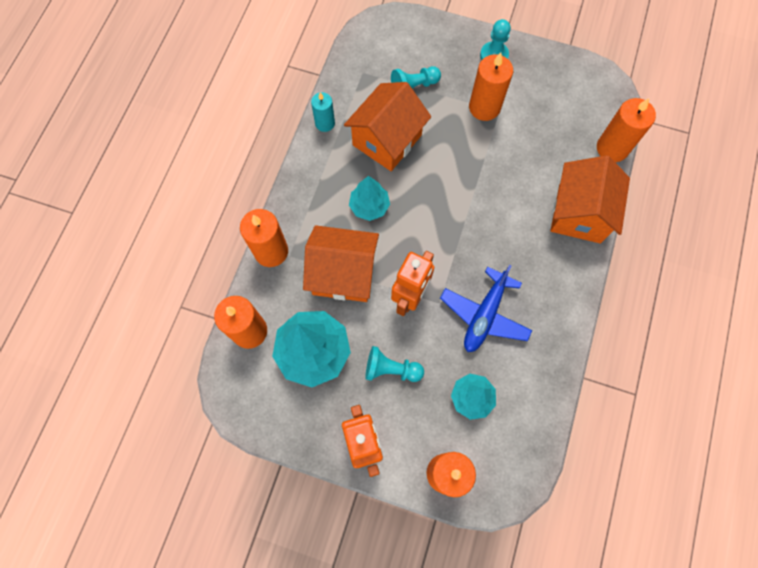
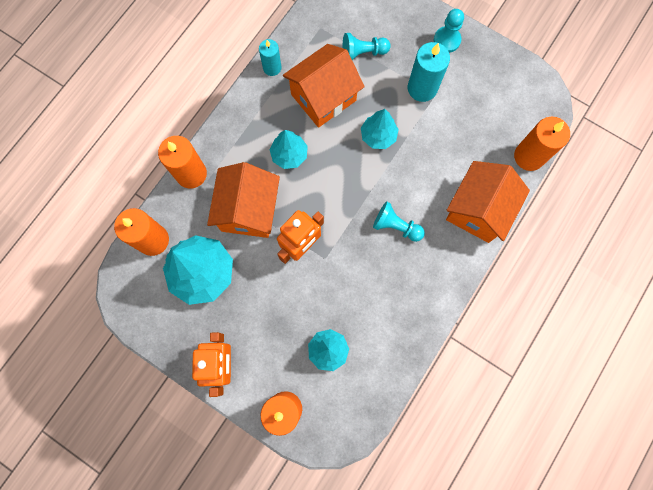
camera: 15 degrees right, 5 degrees up
orange house [303,225,379,302] -> orange house turned 75 degrees clockwise [207,162,280,238]
turquoise pawn [365,346,424,382] -> turquoise pawn moved to [373,201,425,242]
blue plane [440,265,532,352] -> none
orange candle [469,53,513,121] -> turquoise candle [408,42,450,102]
none -> turquoise tree [361,109,399,149]

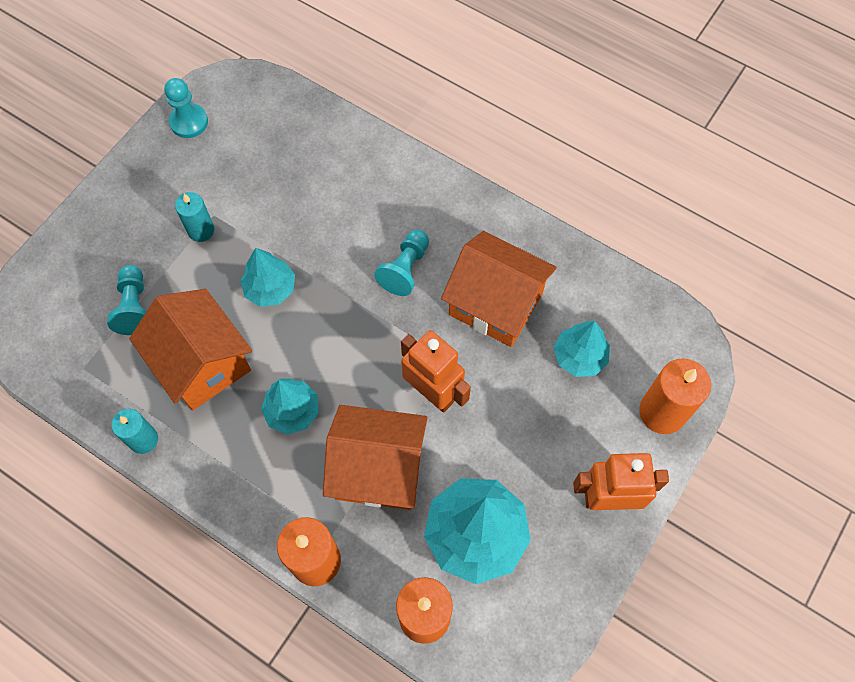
camera: 90 degrees left, 10 degrees down
turquoise candle [408,42,450,102] -> turquoise candle [175,192,214,242], size x0.62
turquoise pawn [434,9,464,53] -> turquoise pawn moved to [164,78,208,138]
orange house [446,161,530,243] -> orange house moved to [441,231,557,347]
orange candle [514,117,570,171] -> none

